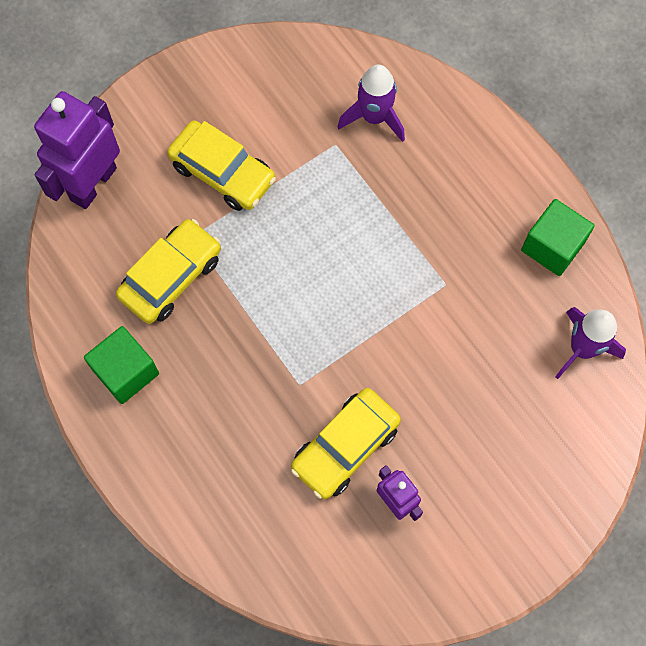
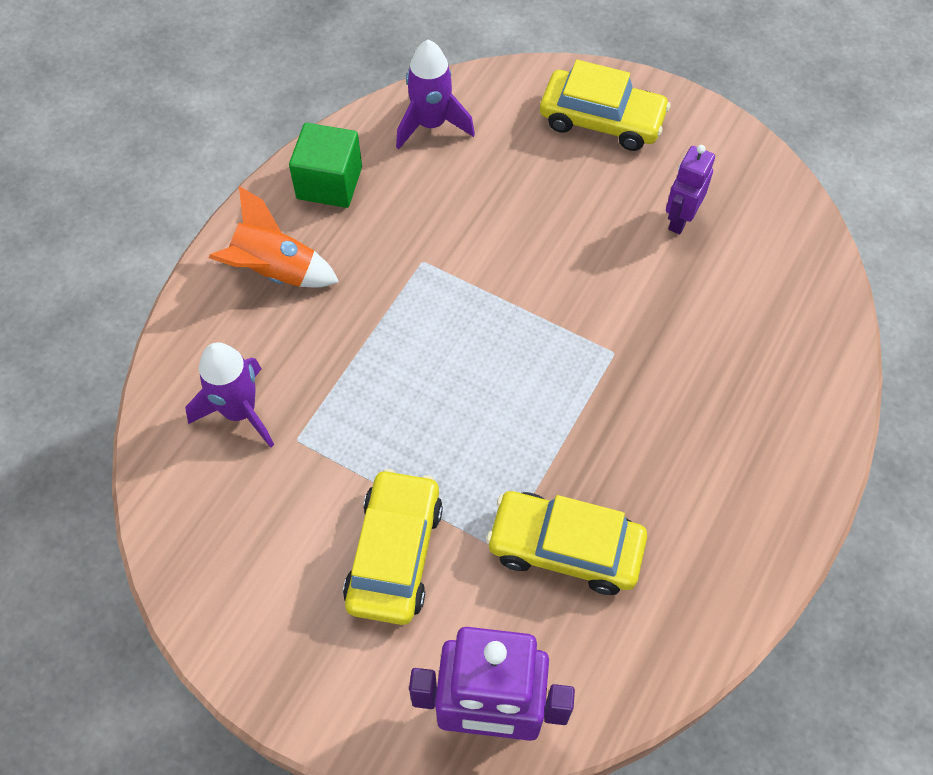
camera: 115 degrees left, 10 degrees down
green cube [84,326,159,404] -> none
yellow car [291,388,401,499] -> yellow car moved to [540,60,671,151]
none -> orange rocket [209,186,339,288]

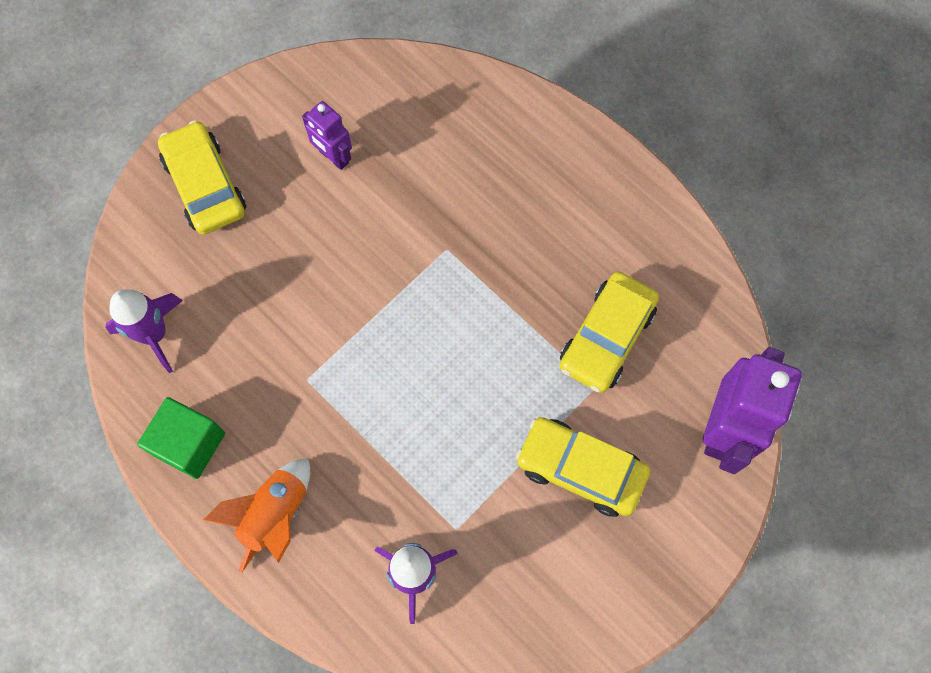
camera: 75 degrees left, 10 degrees up
yellow car [540,60,671,151] -> yellow car turned 60 degrees counterclockwise [158,120,246,234]

